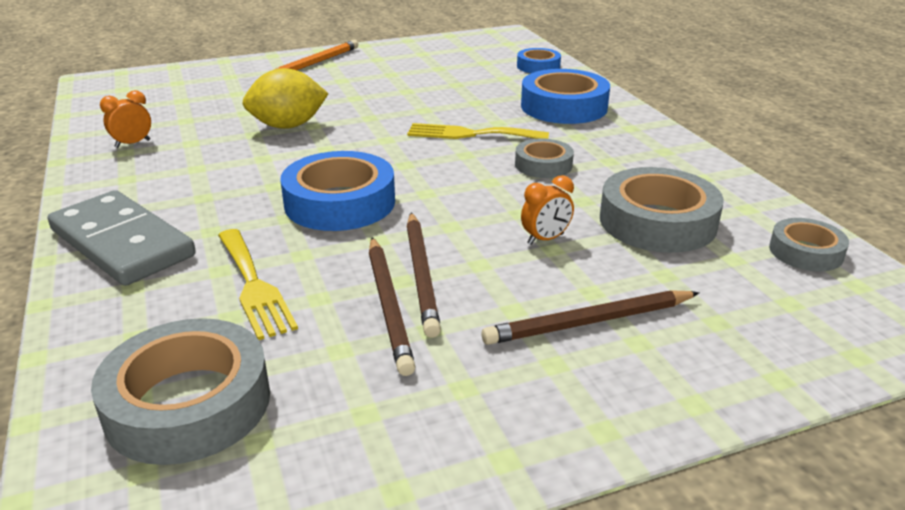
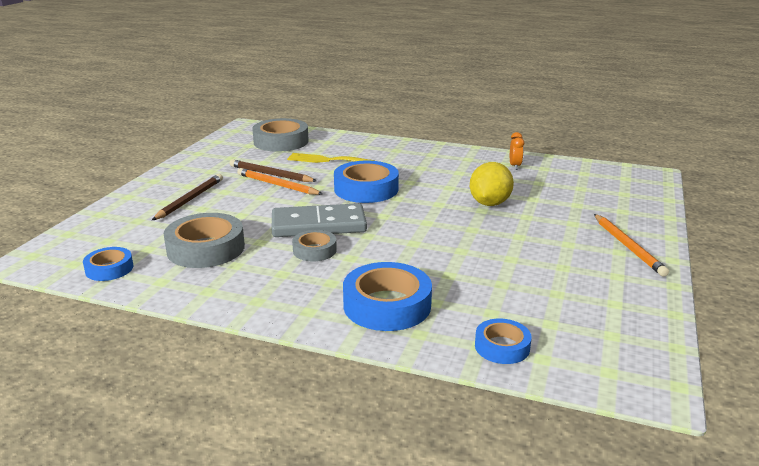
camera: 130 degrees right, 5 degrees down
grey domino [48,190,196,286] -> grey domino moved to [271,203,367,237]
yellow fork [407,123,549,139] -> none
brown pencil [407,212,441,338] -> orange pencil [237,168,323,195]
orange clock [521,175,574,245] -> none
grey tape [769,218,849,271] -> blue tape [83,247,133,281]

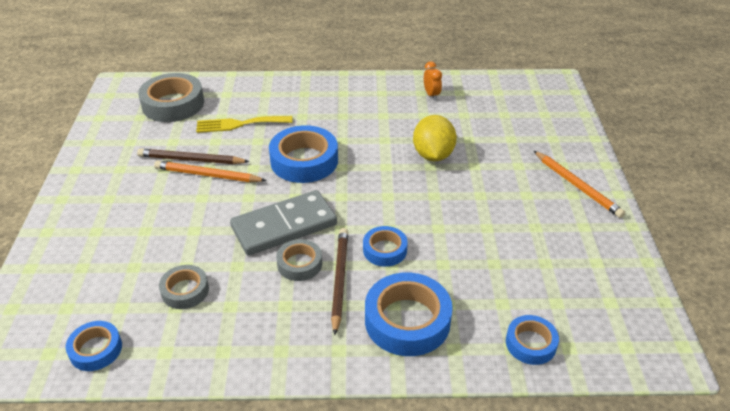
camera: 20 degrees left, 15 degrees up
brown pencil [152,174,223,220] -> brown pencil moved to [331,228,348,335]
grey tape [164,213,245,268] -> grey tape [159,265,209,309], size x0.57
none -> blue tape [363,226,408,267]

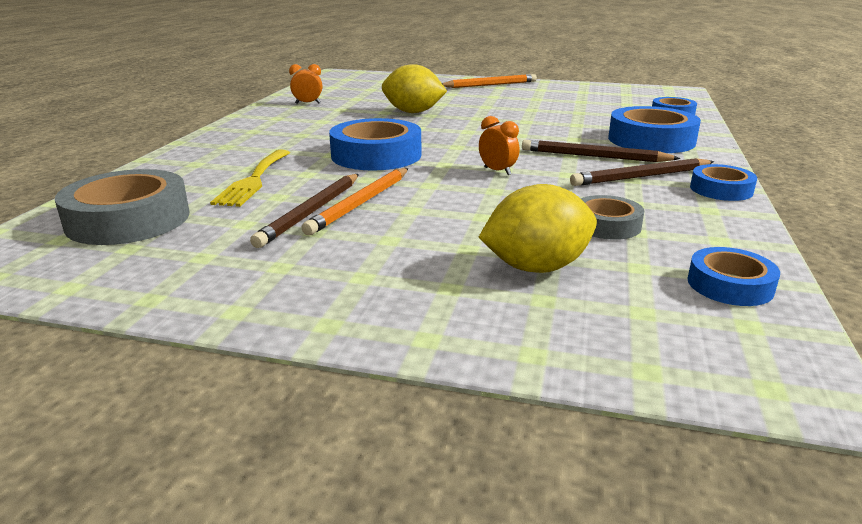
camera: 75 degrees left, 15 degrees down
grey domino [230,190,337,256] -> orange clock [479,116,519,175]
grey tape [276,239,322,281] -> none
blue tape [363,226,408,267] -> blue tape moved to [690,164,757,201]
none -> yellow lemon [479,184,597,273]
none -> brown pencil [570,158,714,186]

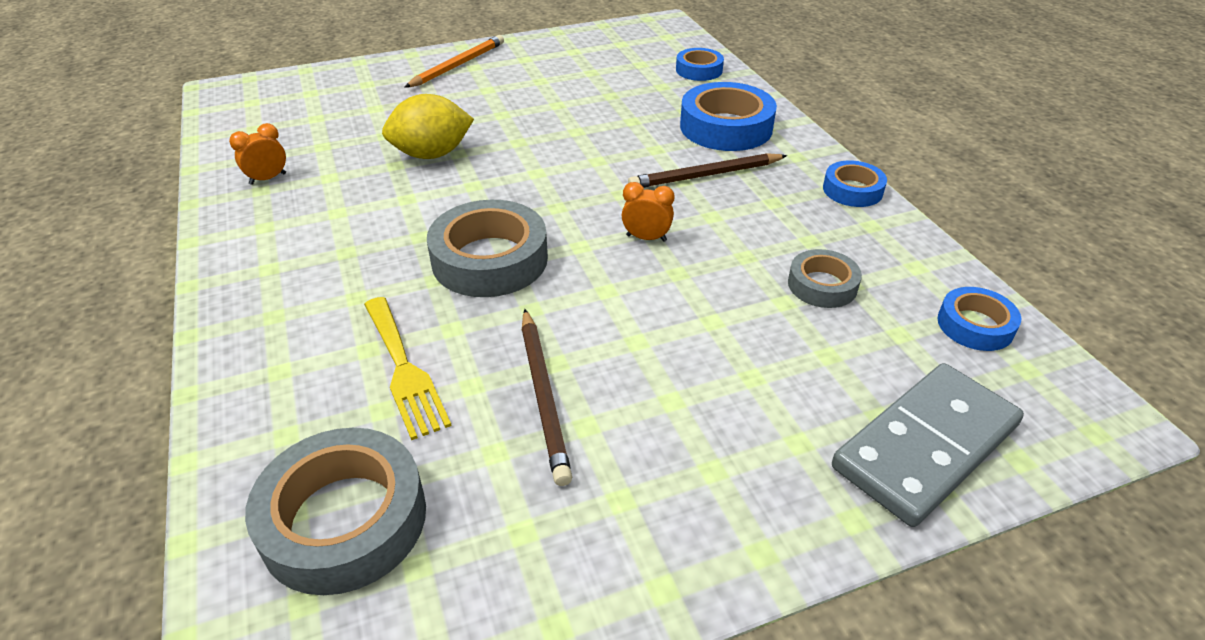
camera: 35 degrees left, 15 degrees up
orange pencil [302,168,408,235] -> none
blue tape [329,118,421,171] -> grey tape [427,200,548,297]
yellow lemon [479,184,597,273] -> none
brown pencil [570,158,714,186] -> none
none -> grey domino [832,363,1024,527]

